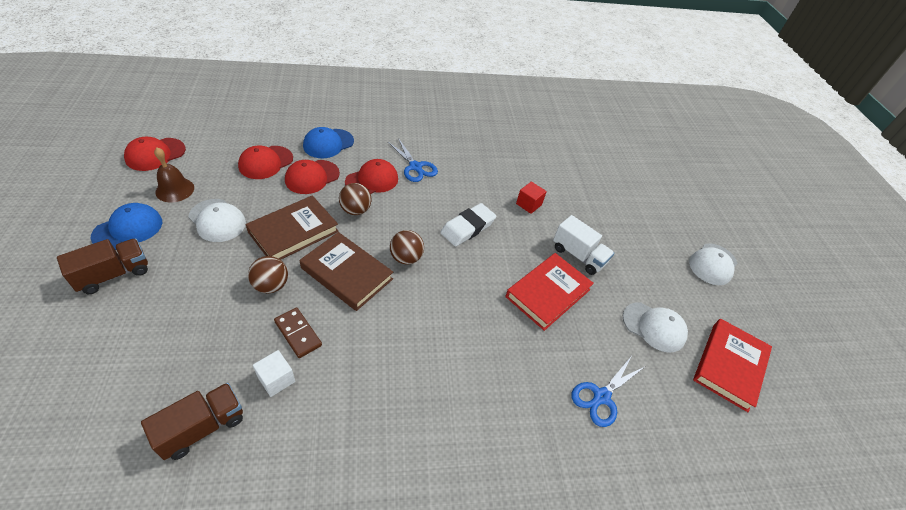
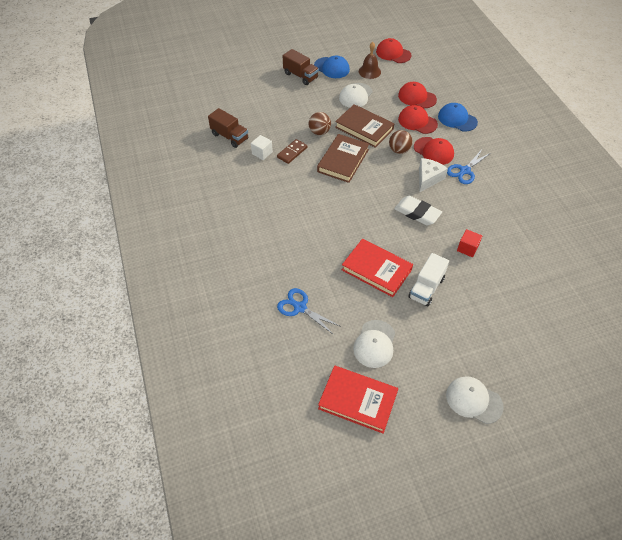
camera: 85 degrees right, 5 degrees up
brown ball [390,230,424,265] -> none
none -> white cheese [419,158,448,192]

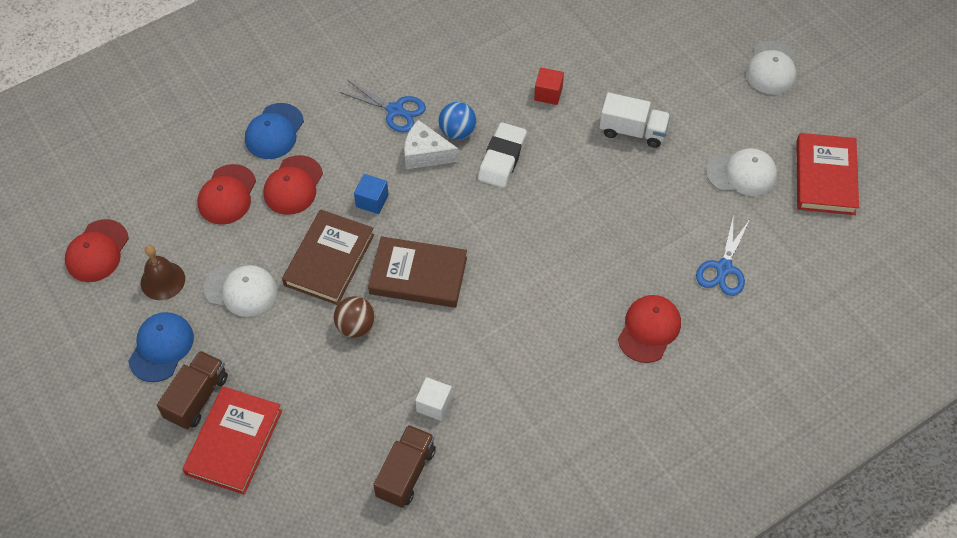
camera: 105 degrees left, 5 degrees up
brown domino [277,139,308,164] -> none
red book [342,239,413,297] -> red book moved to [182,386,282,495]
brown ball [389,130,413,154] -> blue cube [354,174,389,214]
red cap [414,137,454,165] -> red cap moved to [618,295,681,363]
none -> blue ball [439,102,476,140]

